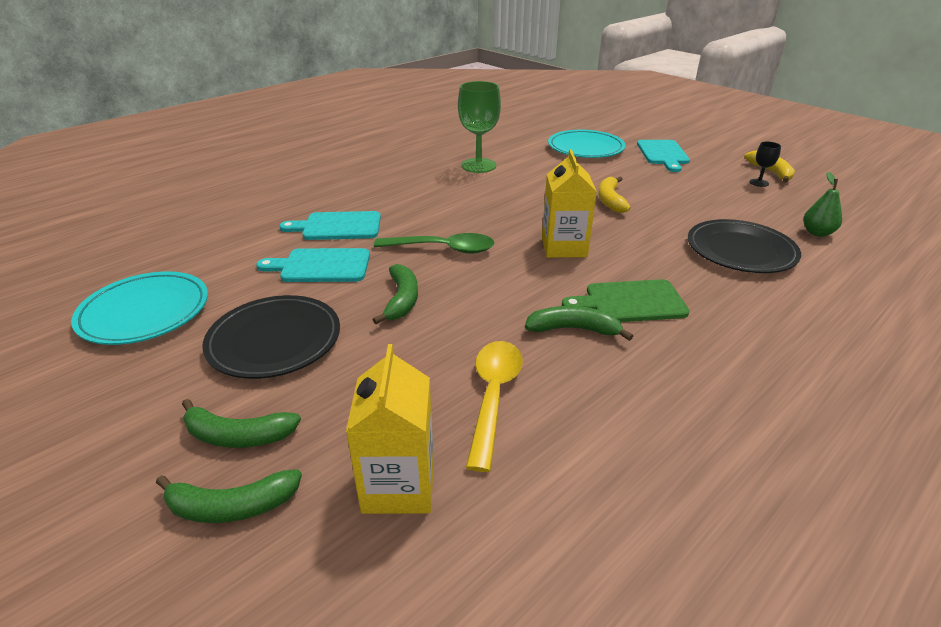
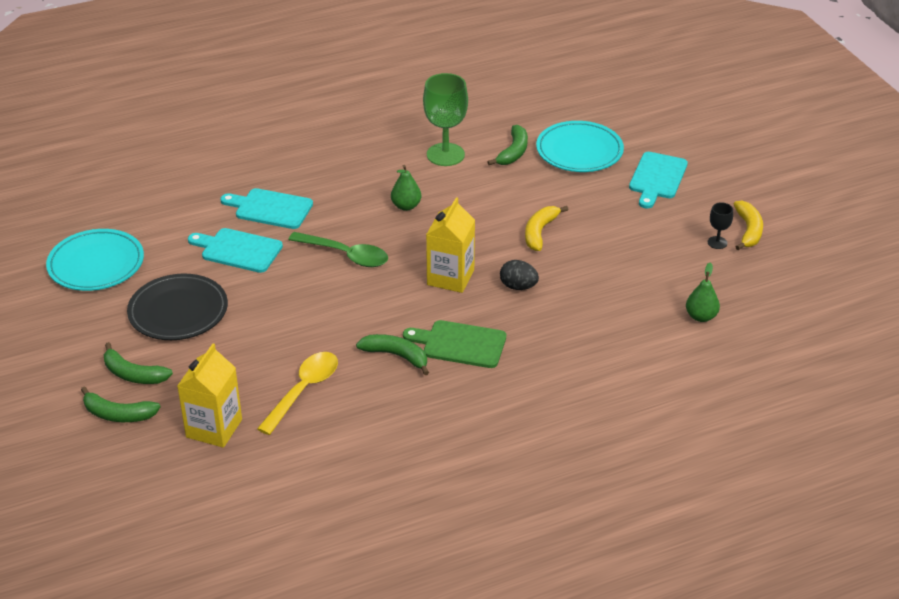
camera: 20 degrees right, 5 degrees up
green banana [373,264,418,324] -> green banana moved to [488,125,528,165]
black plate [688,219,801,273] -> none
none -> green pear [391,165,421,211]
none -> black egg [500,260,539,290]

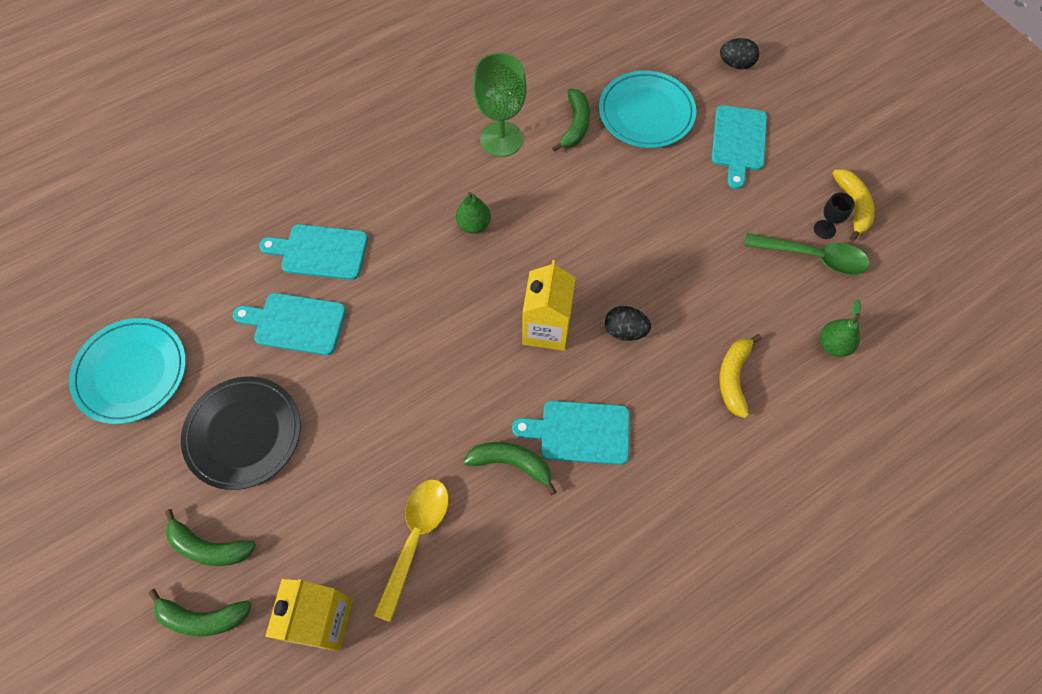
camera: 10 degrees left, 25 degrees up
green spoon [288,232,388,267] -> green spoon moved to [744,233,870,275]
green cutting board [403,320,506,368] -> turquoise cutting board [512,401,630,465]
yellow banana [525,206,569,251] -> yellow banana moved to [719,334,762,418]
none -> black egg [720,38,759,69]

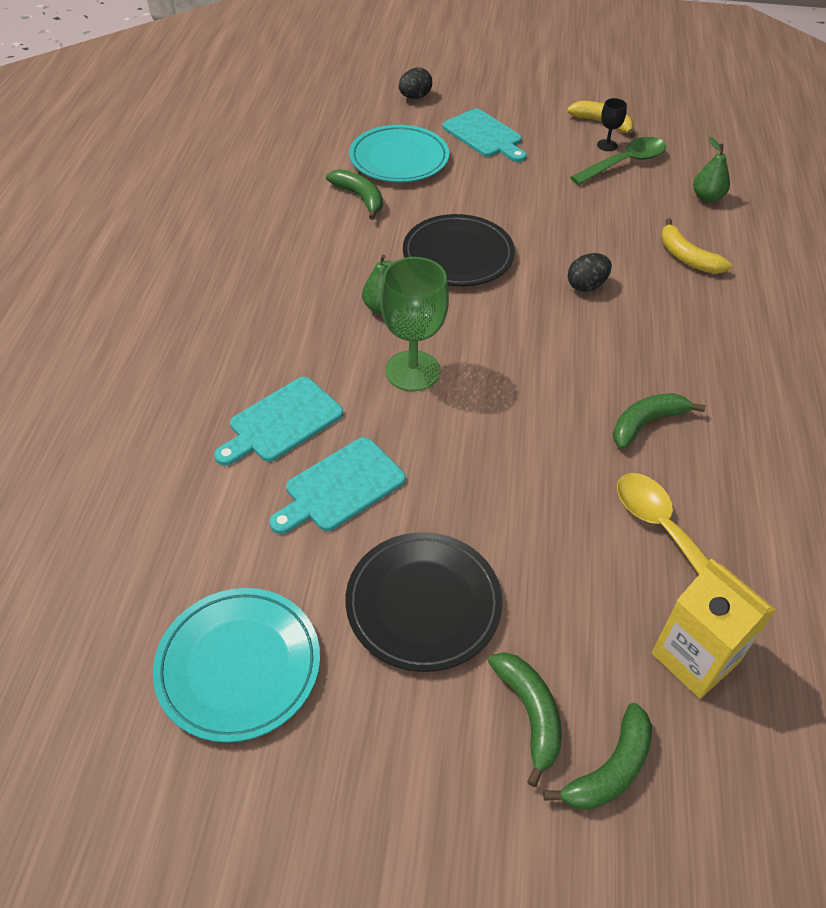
camera: 50 degrees left, 15 degrees down
green banana [165,509,256,566] -> green banana turned 75 degrees counterclockwise [488,652,562,787]
green goblet [473,53,527,157] -> green goblet moved to [380,257,449,391]
turquoise cutting board [512,401,630,465] -> none
yellow carton [523,260,576,351] -> none
none -> black plate [403,214,515,286]

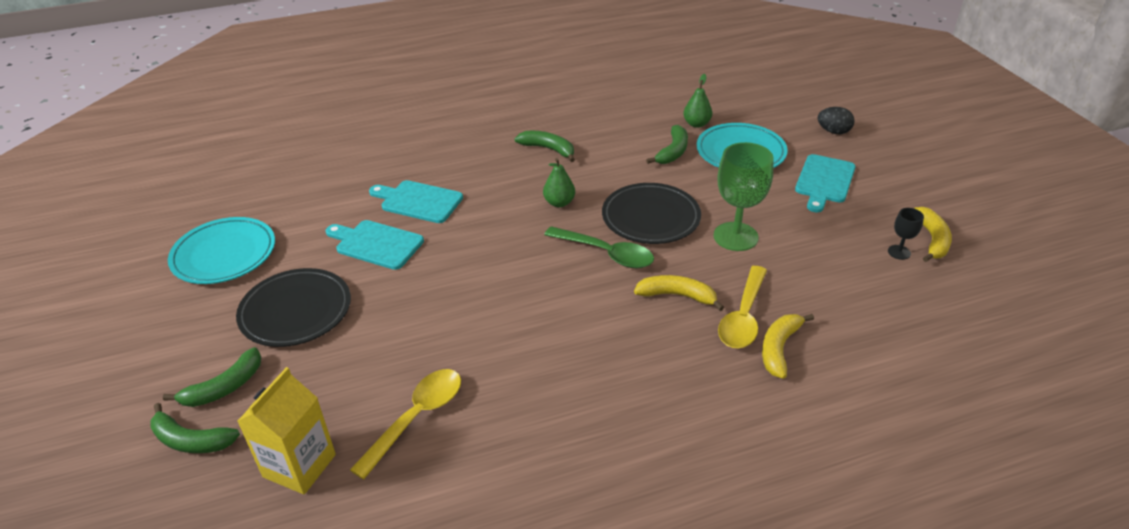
camera: 65 degrees right, 10 degrees down
green goblet [380,257,449,391] -> green goblet moved to [713,142,773,251]
black egg [568,253,612,292] -> yellow banana [634,275,724,311]
green spoon [570,137,666,185] -> green spoon moved to [544,226,654,268]
green banana [613,393,705,449] -> green banana moved to [514,131,575,162]
green pear [693,137,730,203] -> green pear moved to [683,74,712,128]
none -> yellow spoon [718,266,767,348]

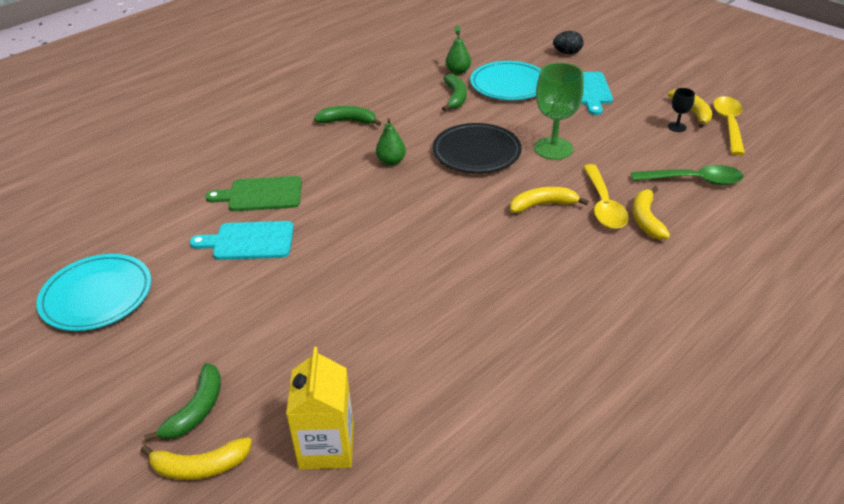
camera: 25 degrees left, 0 degrees up
green banana [150,403,240,453] -> yellow banana [141,437,252,480]
black plate [236,268,351,347] -> none
yellow spoon [350,369,461,479] -> yellow spoon moved to [713,96,745,155]
turquoise cutting board [369,180,463,223] -> green cutting board [206,176,302,211]
green spoon [544,226,654,268] -> green spoon moved to [631,165,744,185]

